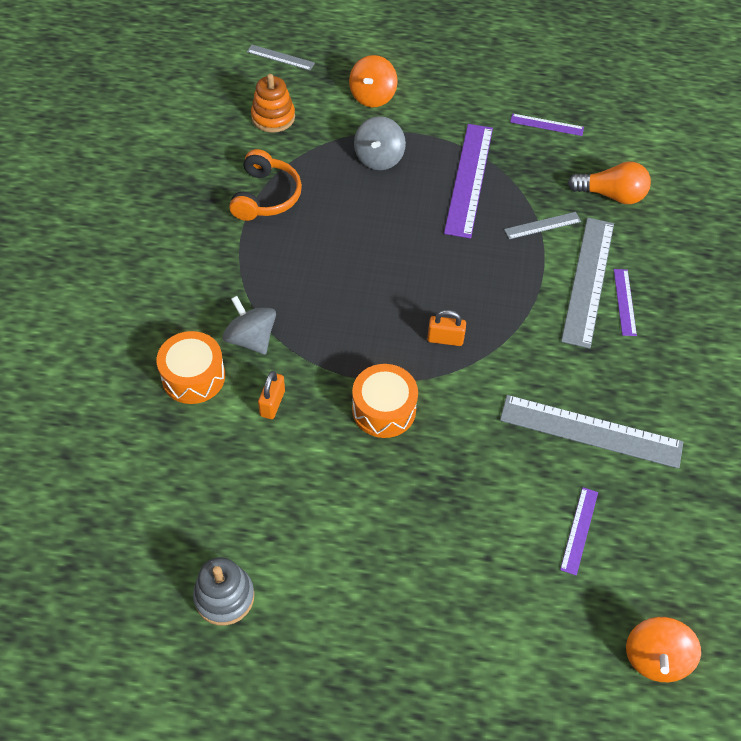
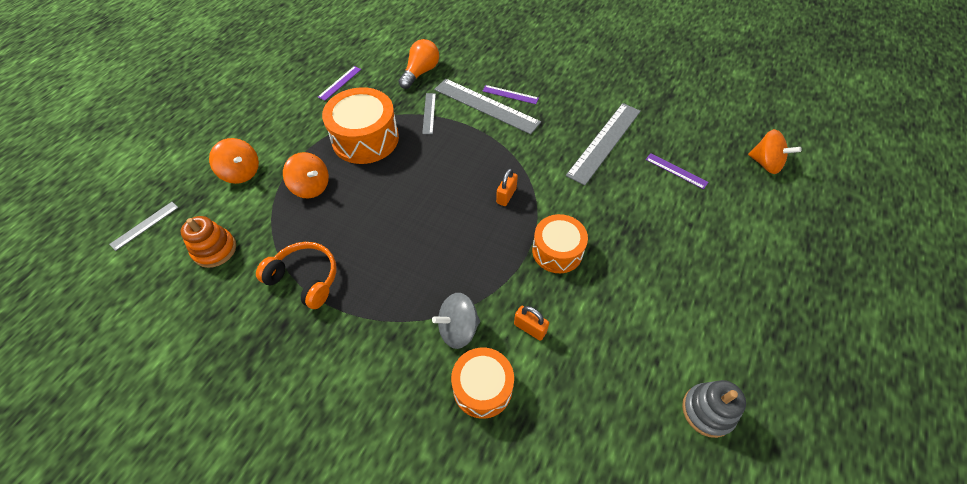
camera: 70 degrees left, 0 degrees up
grey spinning top [354,116,406,170] -> orange spinning top [283,152,329,199]
purple ruler [444,124,493,239] -> orange drum [322,87,399,164]

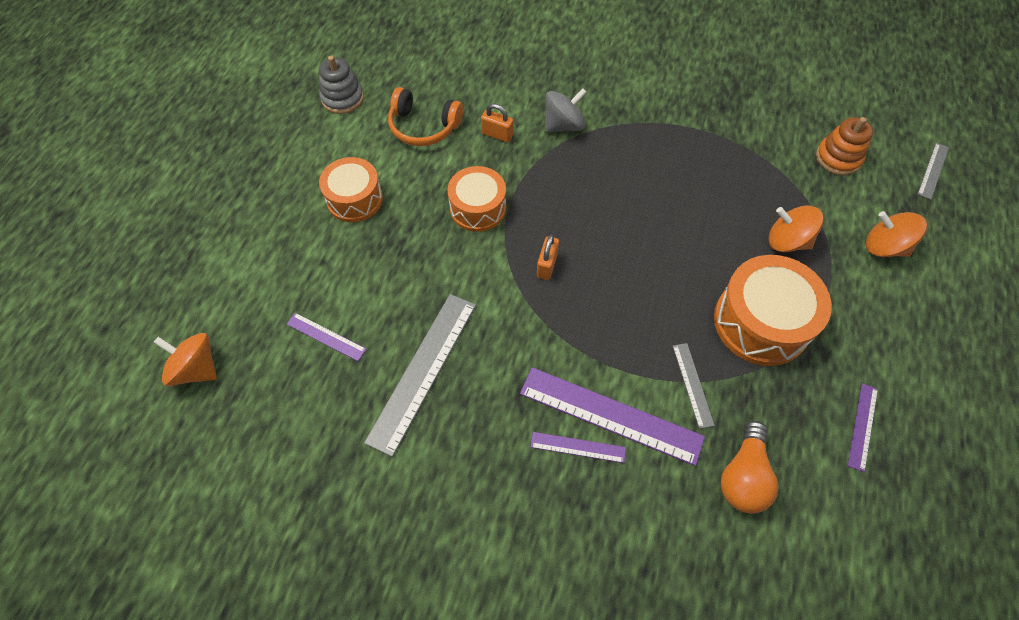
camera: 170 degrees right, 5 degrees up
orange headphones [256,242,336,309] -> orange headphones moved to [388,87,463,146]
grey ruler [434,79,541,135] -> purple ruler [520,367,705,466]
orange drum [451,348,514,419] -> orange drum moved to [319,157,383,222]

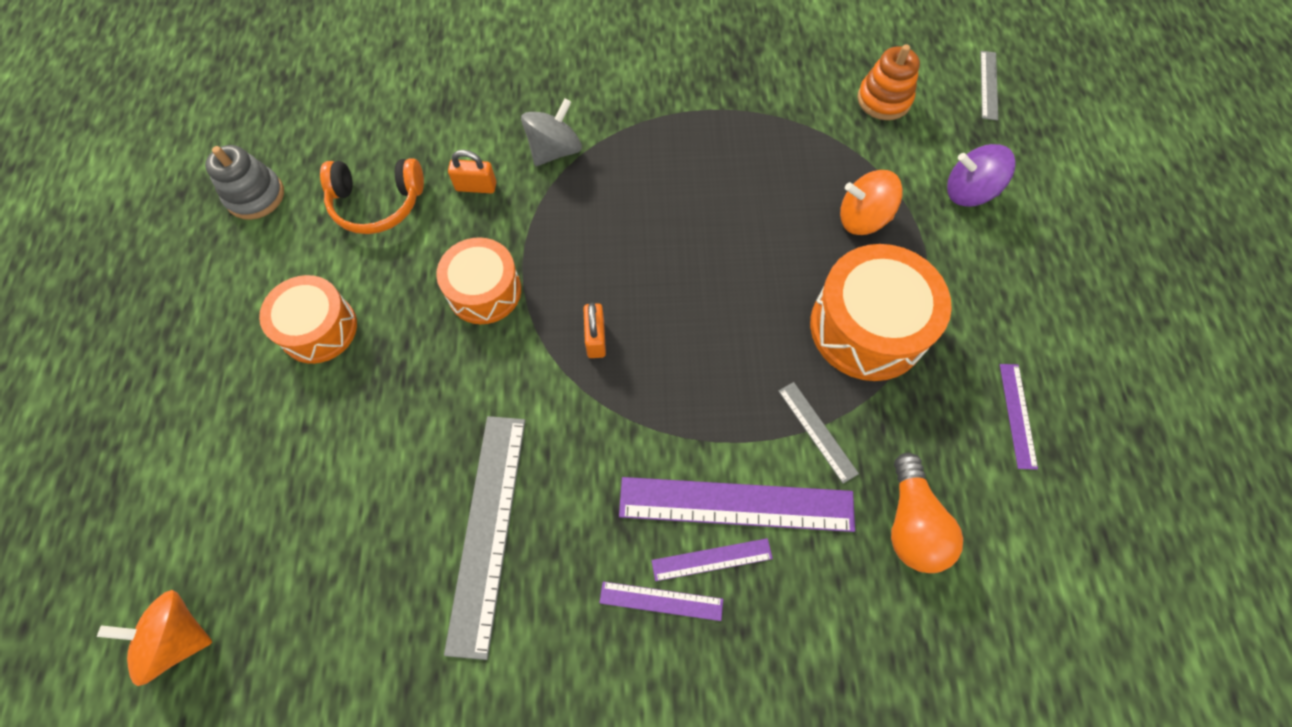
camera: 20 degrees left, 5 degrees up
purple ruler [287,313,366,361] -> purple ruler moved to [599,581,723,621]
orange spinning top [866,211,927,257] -> purple spinning top [947,144,1016,207]

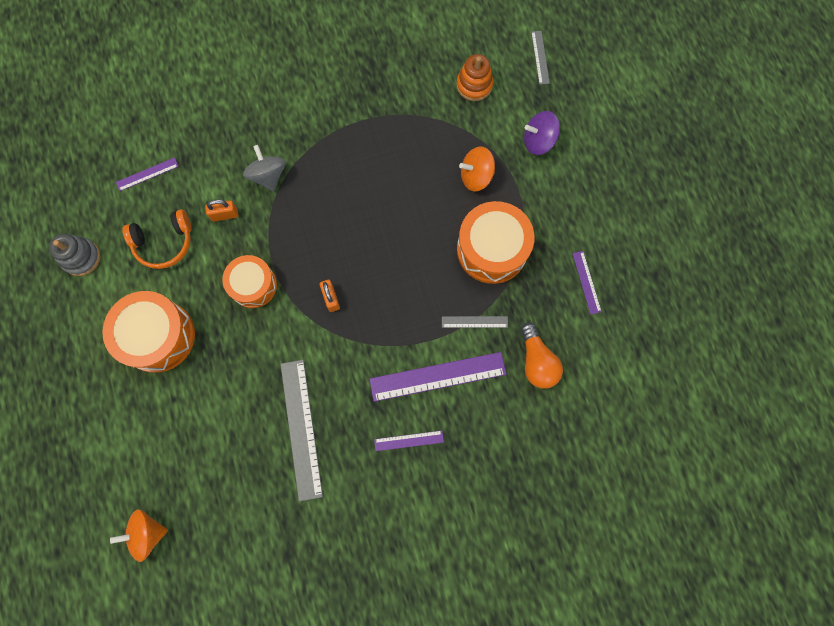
camera: 15 degrees left, 10 degrees up
orange drum [259,275,357,364] -> orange drum [102,291,195,373], size x1.53
grey spinning top [521,98,582,166] -> grey spinning top turned 45 degrees counterclockwise [243,145,286,192]
purple ruler [651,538,773,581] -> purple ruler moved to [116,157,179,191]
grey ruler [778,382,859,484] -> grey ruler turned 45 degrees counterclockwise [442,316,508,328]

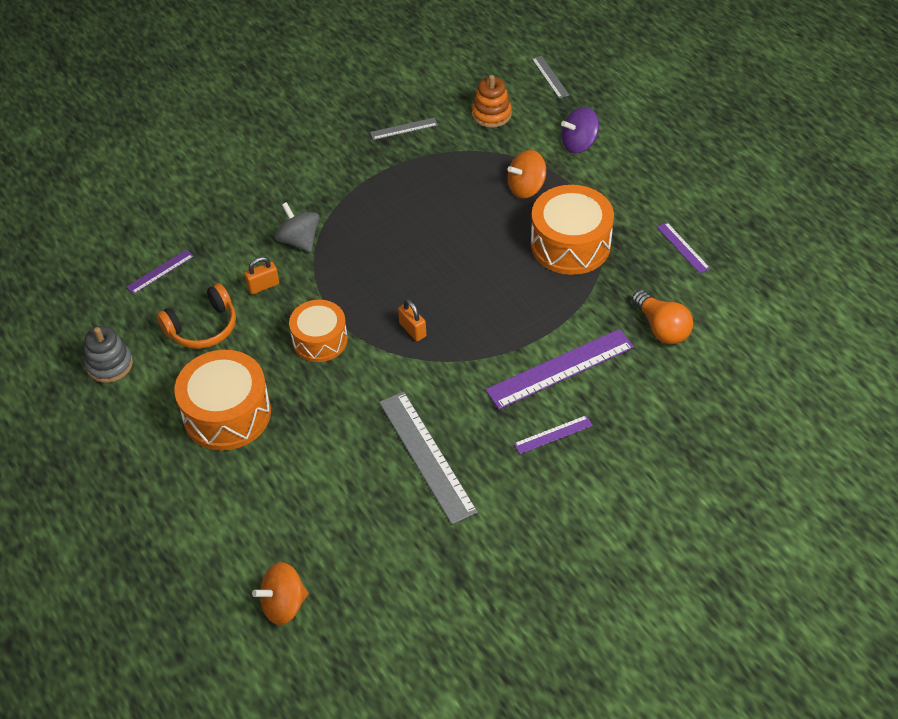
camera: 15 degrees left, 25 degrees down
grey ruler [442,316,508,328] -> grey ruler moved to [370,118,438,140]

